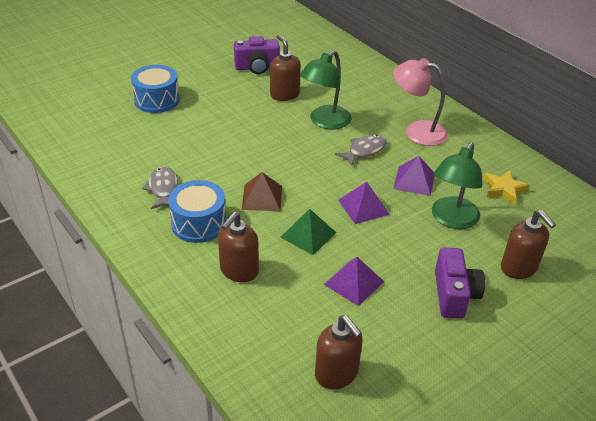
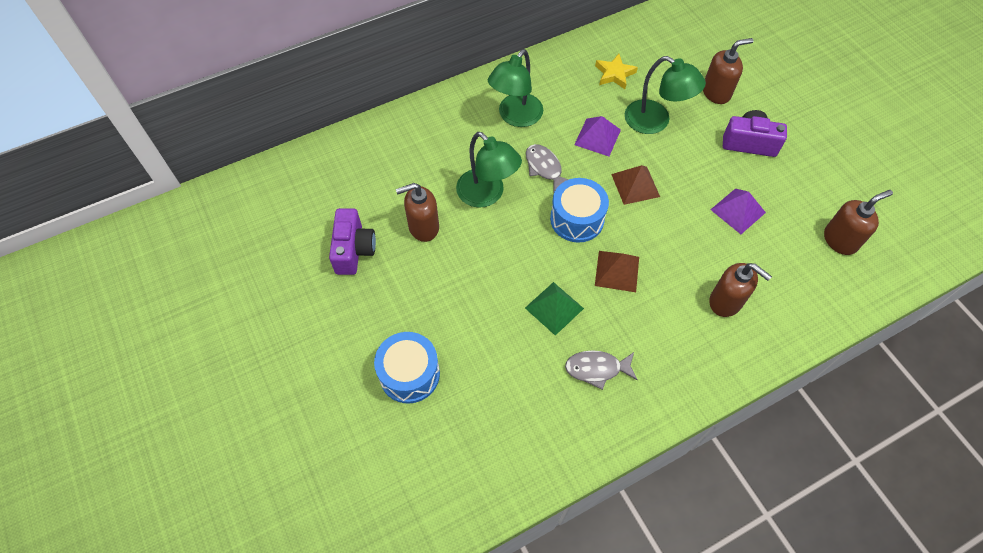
camera: 80 degrees left, 20 degrees up
blue drum [168,180,226,243] -> blue drum moved to [550,178,609,242]
green pyramid [281,209,337,255] -> green pyramid moved to [525,282,584,336]
purple pyramid [338,182,390,224] -> brown pyramid [611,165,660,205]
pink lamp [393,58,448,146] -> green lamp [488,49,543,127]

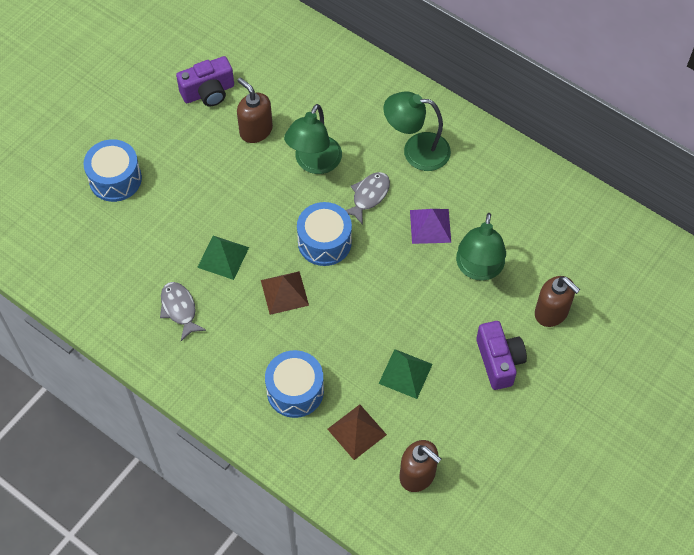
camera: 65 degrees right, 0 degrees up
yellow star [595,54,638,89] -> none
brown pyramid [611,165,660,205] -> brown pyramid moved to [328,404,387,460]
brown soap dispenser [709,263,772,317] -> blue drum [265,350,324,418]
purple pyramid [711,188,766,234] -> green pyramid [379,349,433,399]

